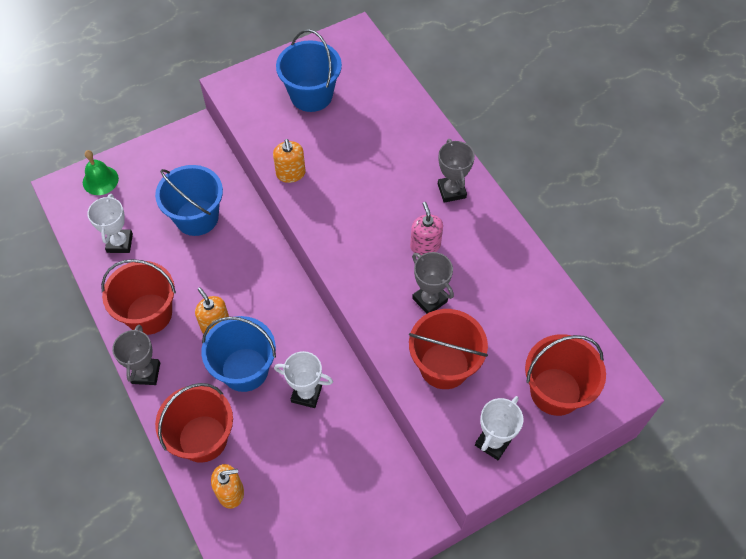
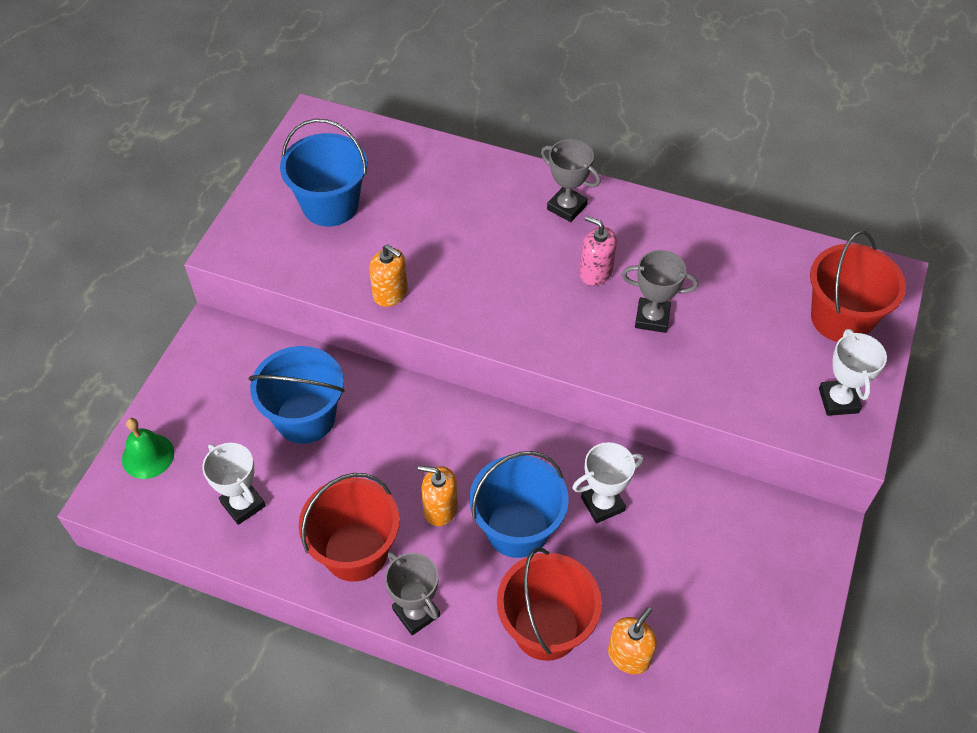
camera: 40 degrees left, 5 degrees down
red bucket [409,309,488,389] -> none

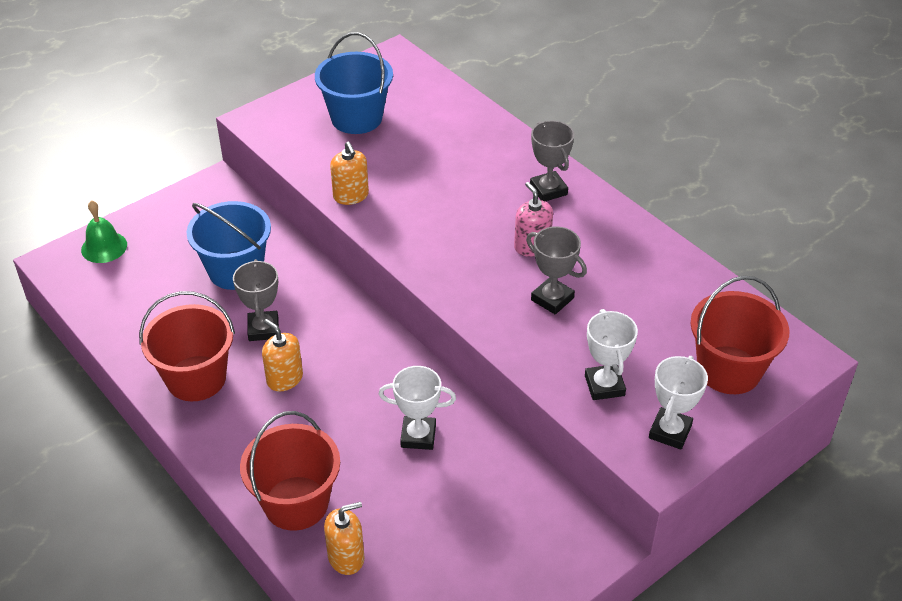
camera: 30 degrees right, 10 degrees down
white trophy [202,443,266,525] -> white trophy moved to [585,309,638,400]
grey trophy [385,552,440,635] -> grey trophy moved to [233,259,279,341]
blue bucket [469,451,569,558] -> none

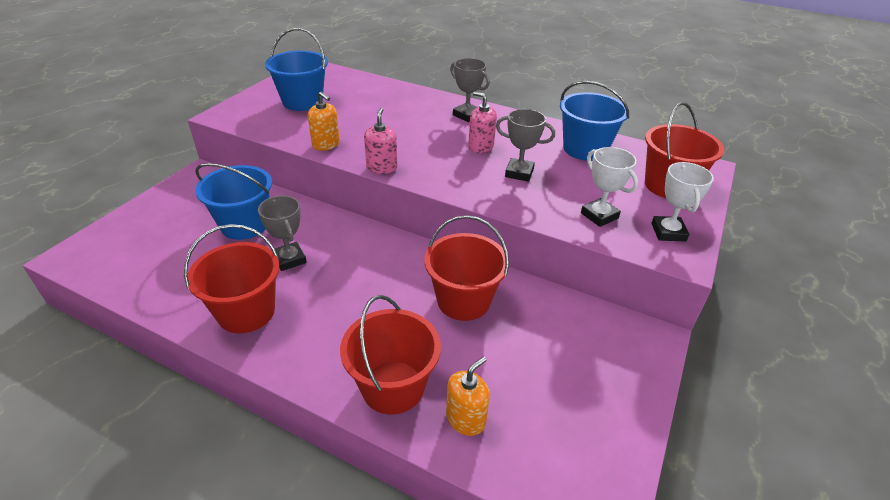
camera: 25 degrees left, 5 degrees down
green bell [81,200,127,263] -> none
orange soap dispenser [262,319,303,392] -> none
white trophy [379,366,456,450] -> red bucket [424,215,509,321]
none -> pink soap dispenser [364,108,397,174]
none -> blue bucket [560,81,630,161]

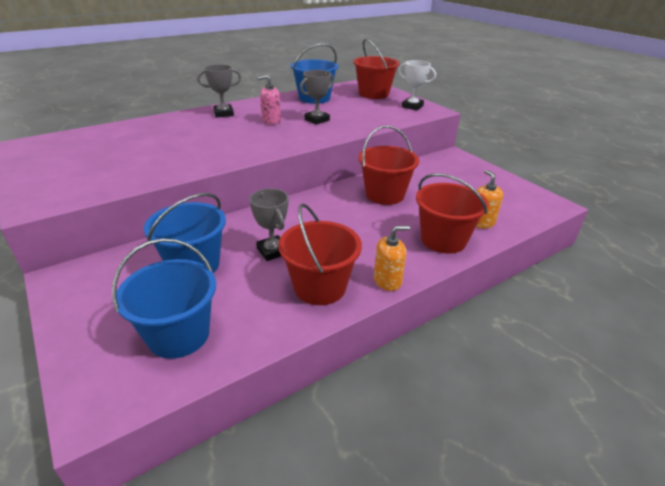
camera: 60 degrees left, 5 degrees down
grey trophy [258,196,307,271] -> grey trophy turned 60 degrees clockwise [249,189,288,261]
blue bucket [265,28,328,111] -> blue bucket moved to [112,238,216,359]
orange soap dispenser [308,92,340,151] -> orange soap dispenser moved to [374,225,410,291]
pink soap dispenser [364,108,397,174] -> none
white trophy [581,147,638,227] -> none

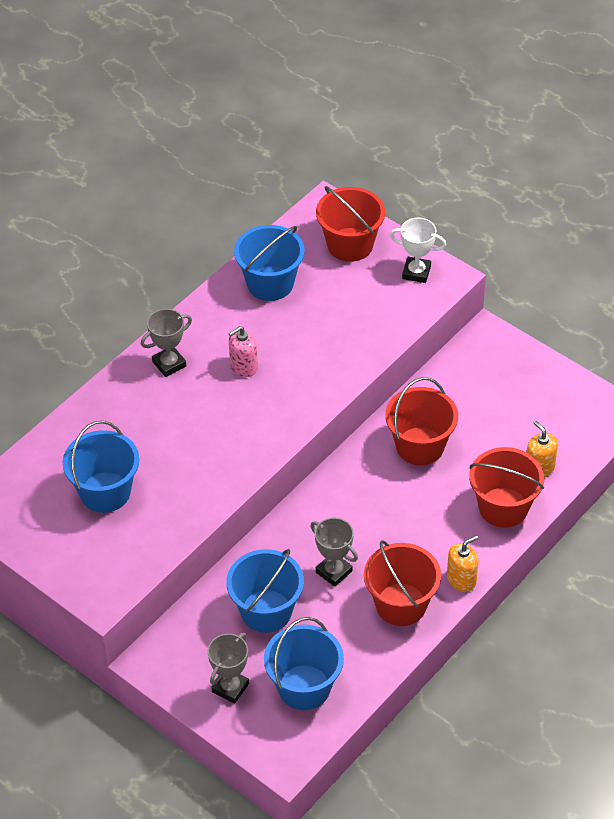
camera: 15 degrees left, 15 degrees up
grey trophy [300,70,334,125] -> grey trophy moved to [208,633,249,704]
none -> blue bucket [62,421,139,513]

